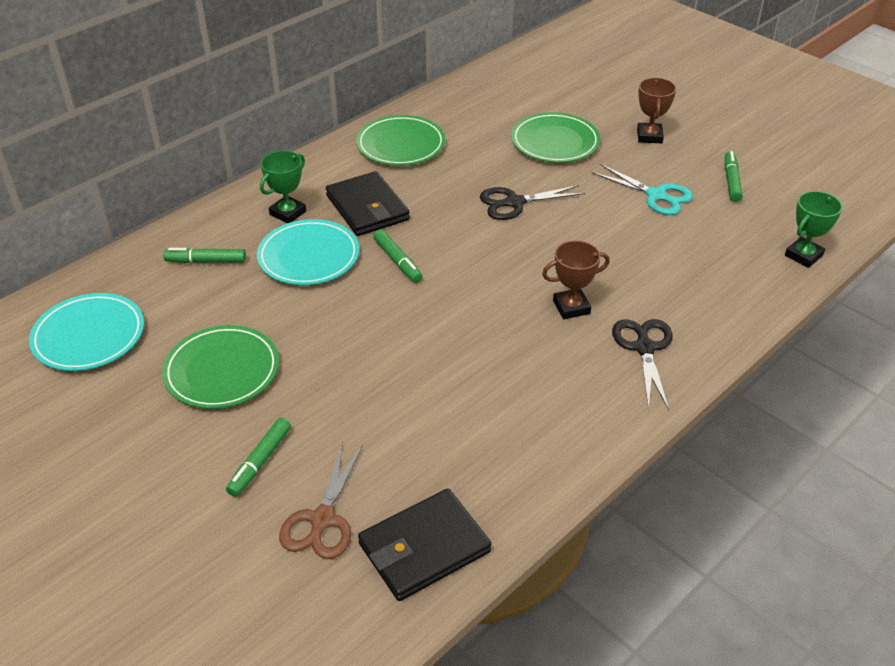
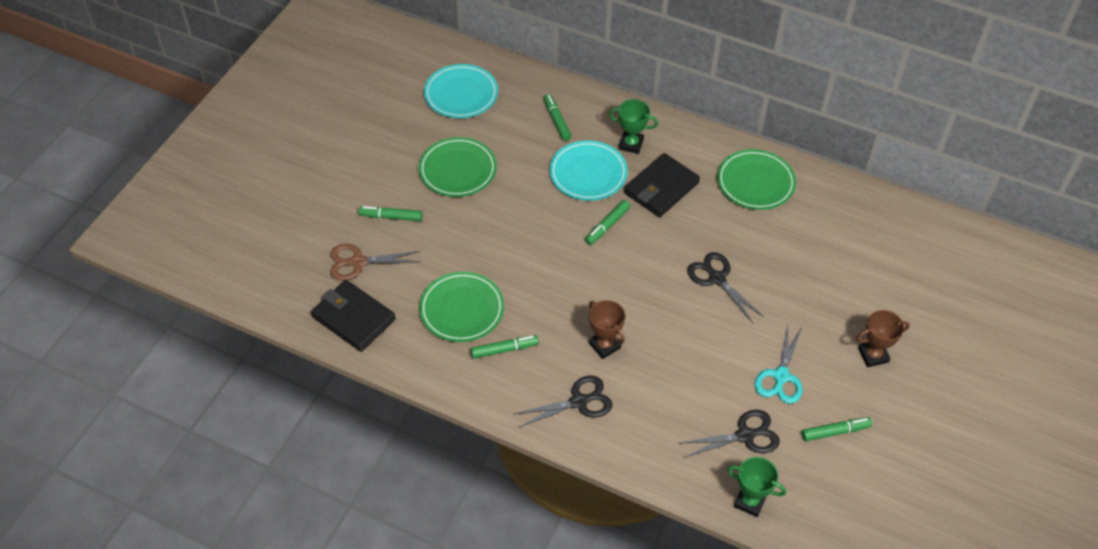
camera: 70 degrees right, 10 degrees up
green plate [511,112,600,163] -> green plate moved to [419,272,504,342]
none -> green marker [471,335,539,359]
none -> black scissors [680,410,780,458]

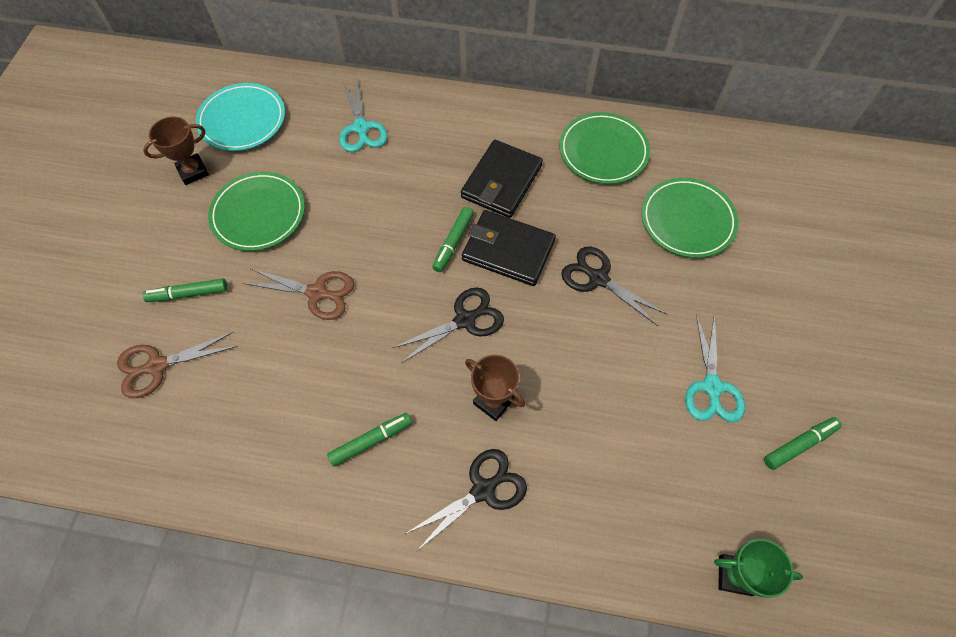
camera: 15 degrees left, 10 degrees up
black wallet [311,280,396,352] -> black wallet moved to [462,210,556,286]
green plate [419,272,504,342] -> green plate moved to [641,178,738,258]
green marker [544,94,571,141] -> turquoise scissors [339,79,388,152]
turquoise plate [549,140,628,201] -> none
green trophy [609,99,658,154] -> none
black scissors [680,410,780,458] -> black scissors moved to [393,287,504,363]
brown trophy [856,310,910,367] -> brown trophy moved to [143,117,209,185]
none -> brown scissors [243,268,354,320]

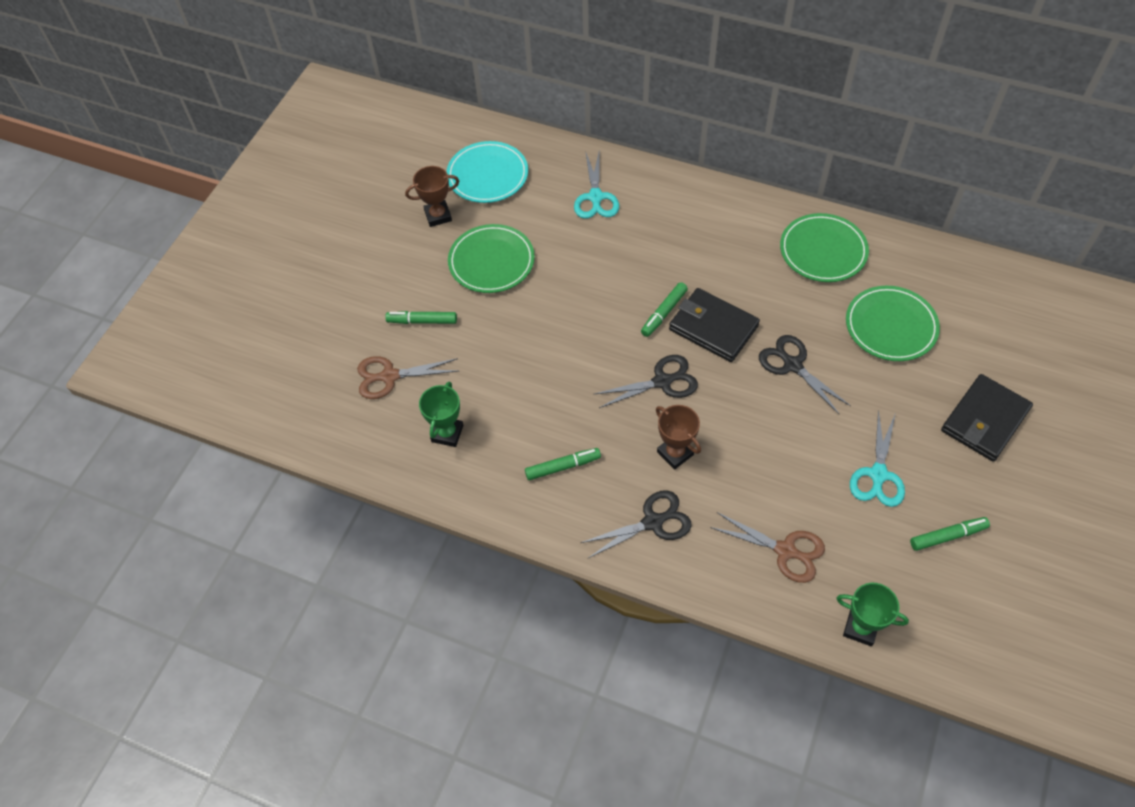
camera: 15 degrees right, 5 degrees down
brown scissors [243,268,354,320] -> brown scissors moved to [710,512,825,583]
black wallet [461,140,543,218] -> black wallet moved to [941,374,1033,461]
none -> green trophy [419,382,463,447]

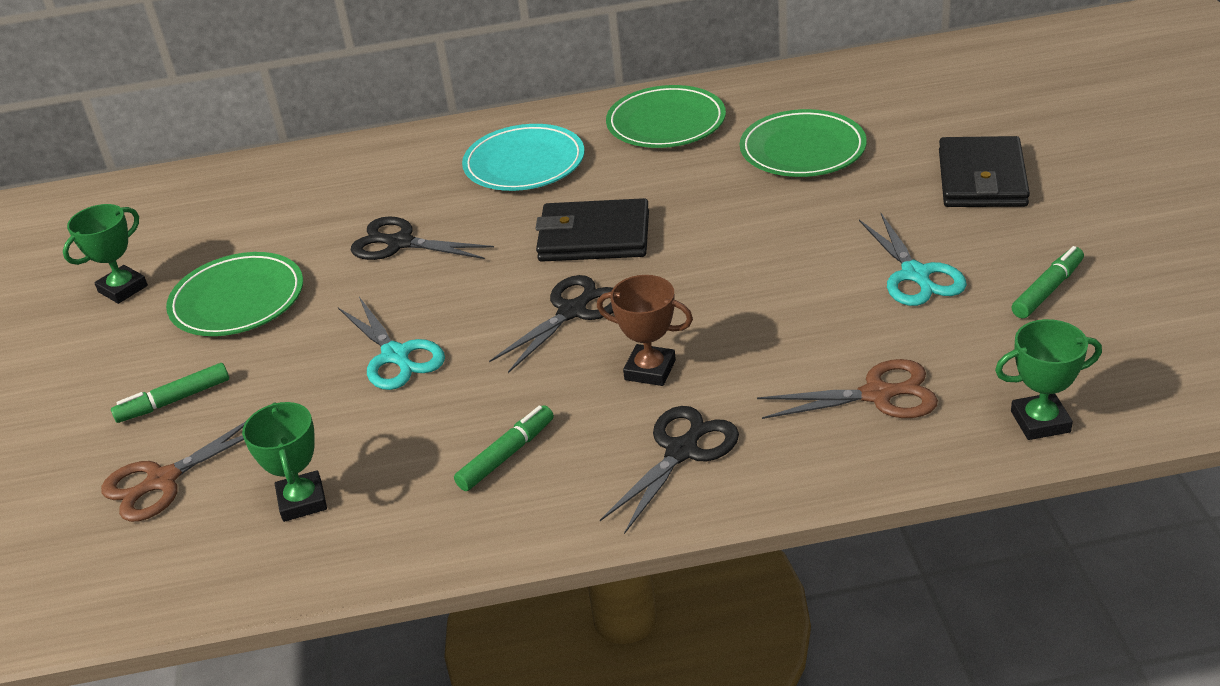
camera: 30 degrees left, 20 degrees down
brown trophy [405,166,459,227] -> green trophy [63,204,148,304]
turquoise plate [446,141,528,203] -> turquoise plate moved to [462,124,584,191]
turquoise scissors [574,151,619,219] -> turquoise scissors moved to [338,297,445,390]
green marker [641,282,688,337] -> none
black scissors [759,335,851,415] -> black scissors moved to [351,216,494,260]

